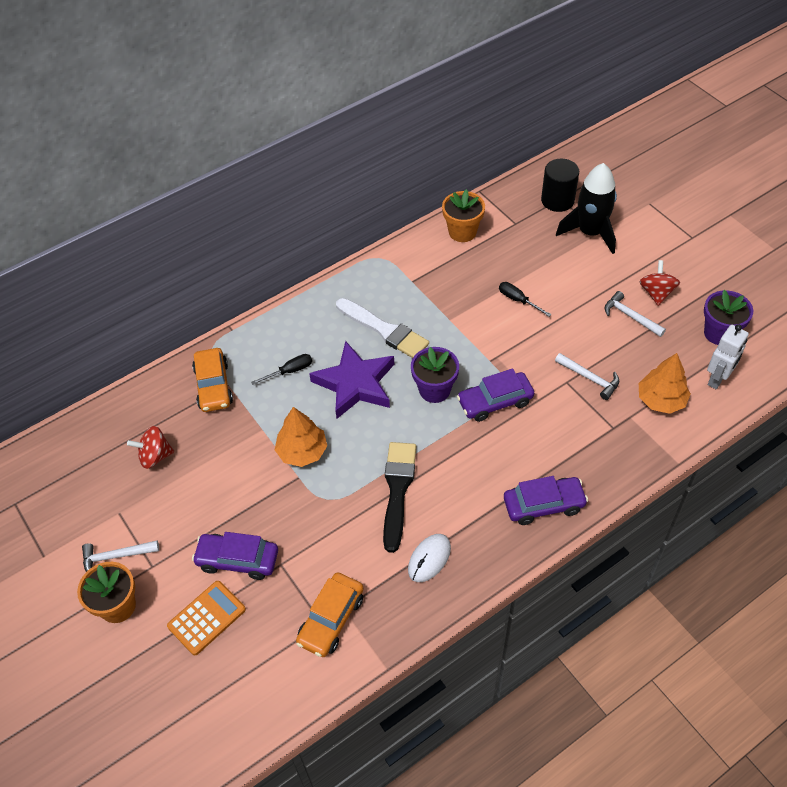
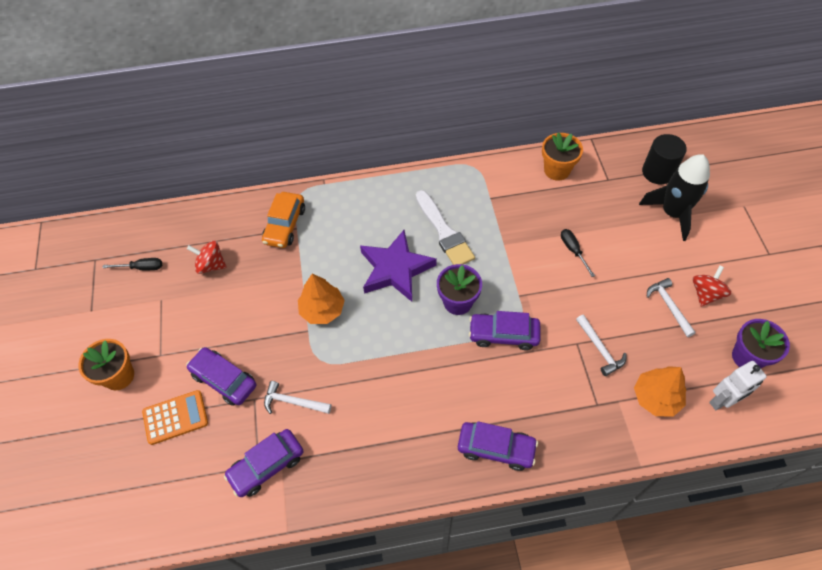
camera: 25 degrees right, 5 degrees up
white hammer [82,540,159,572] -> white hammer moved to [264,381,331,414]
black screwdriver [251,354,312,385] -> black screwdriver moved to [102,258,162,270]
orange car [296,572,364,657] -> purple car [224,429,303,497]
black brush [383,442,416,553] -> none
white mouse [408,534,451,582] -> none

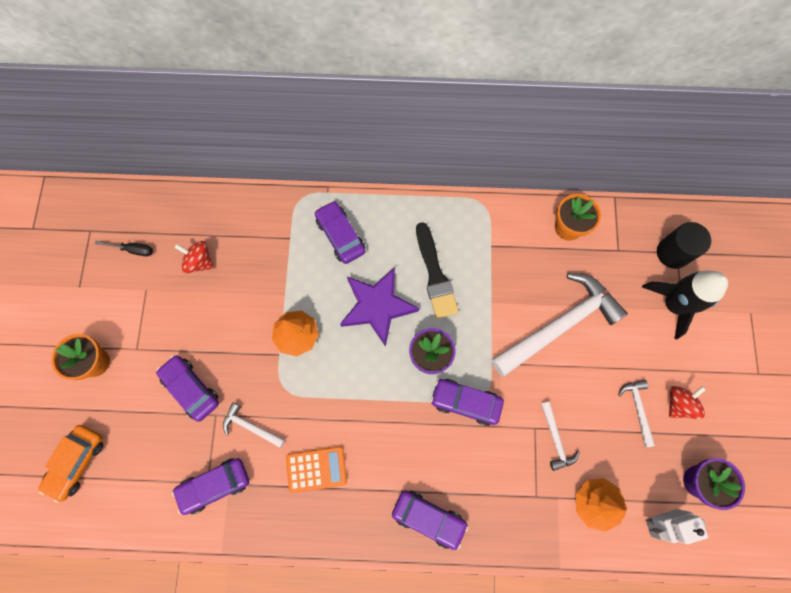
camera: 10 degrees right, 15 degrees up
orange calculator [142,390,208,445] -> orange calculator moved to [286,446,347,493]
orange car [262,192,305,248] -> orange car moved to [38,425,103,503]
white brush [416,190,475,265] -> black brush [416,222,459,319]
black screwdriver [561,229,595,277] -> white hammer [491,273,628,377]
none -> purple car [315,201,366,264]

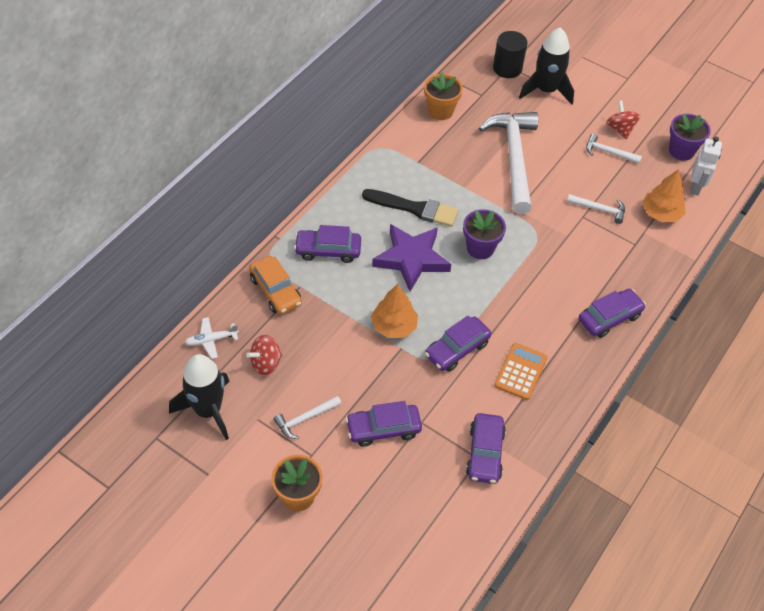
camera: 60 degrees left, 20 degrees down
orange car [38,425,103,503] -> orange car moved to [249,256,302,314]
black screwdriver [95,241,153,256] -> black rocket [169,354,230,440]
white hammer [223,403,285,448] -> white hammer moved to [273,396,341,439]
purple car [430,379,504,426] -> purple car moved to [425,316,491,372]
none -> white plane [185,317,239,359]

